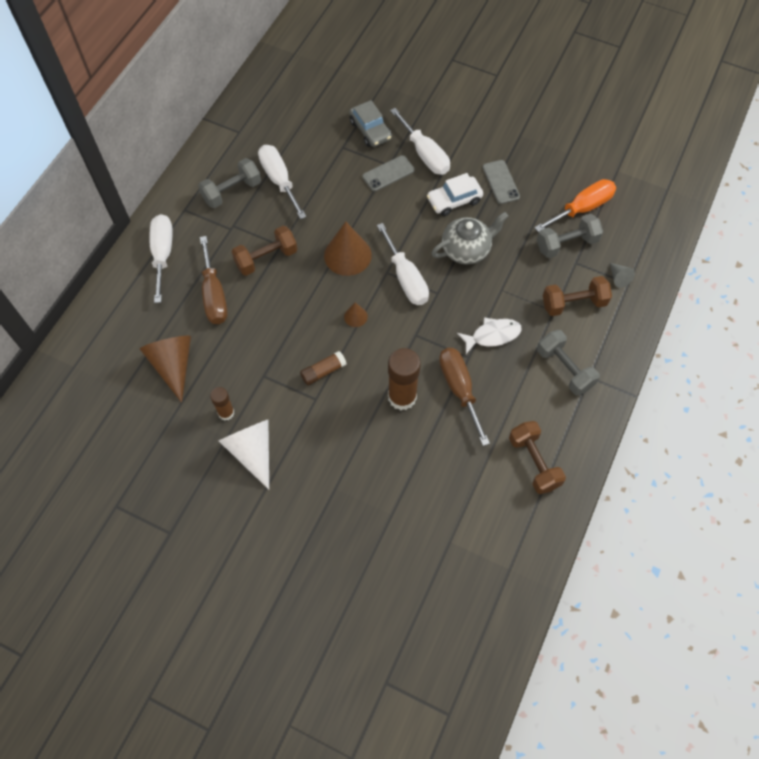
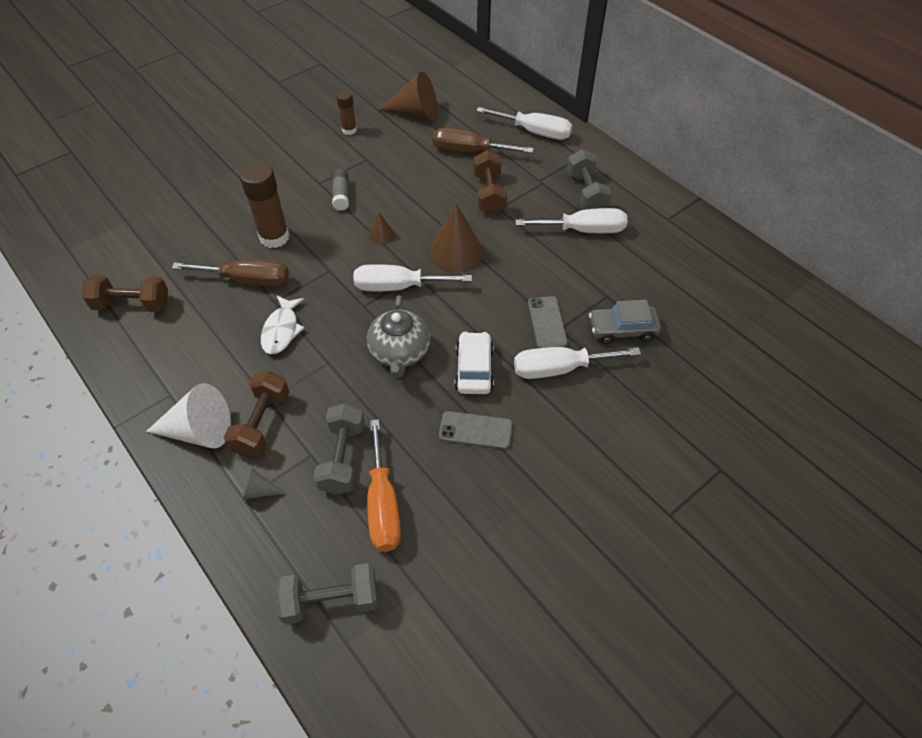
camera: 115 degrees right, 10 degrees down
white cone [219,420,269,490] -> white cone moved to [146,383,231,448]
brown glue stick [300,351,347,385] -> grey glue stick [332,169,349,211]
grey dumbbell [537,330,600,396] -> grey dumbbell moved to [275,563,378,625]

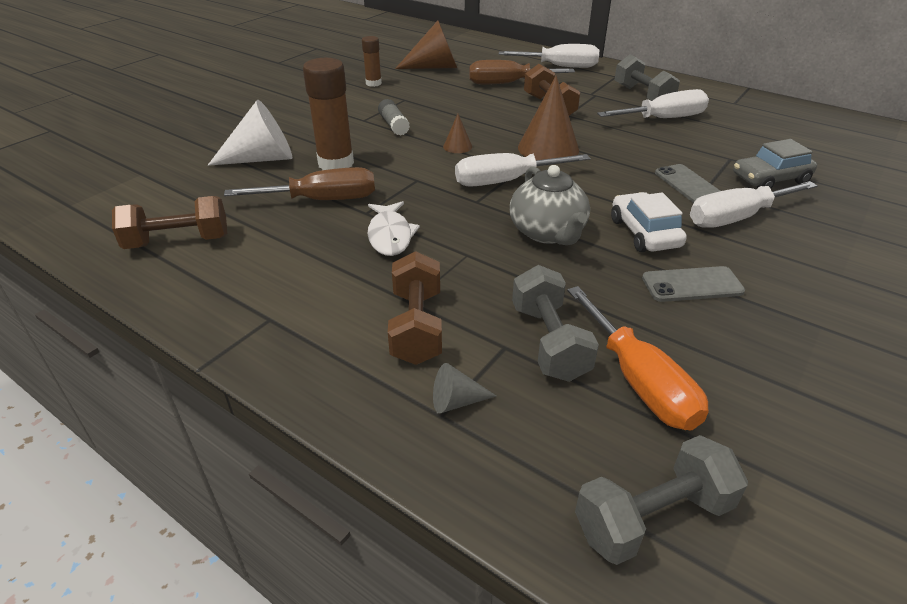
camera: 15 degrees left, 15 degrees down
white cone [146,383,231,448] -> white cone moved to [208,100,292,166]

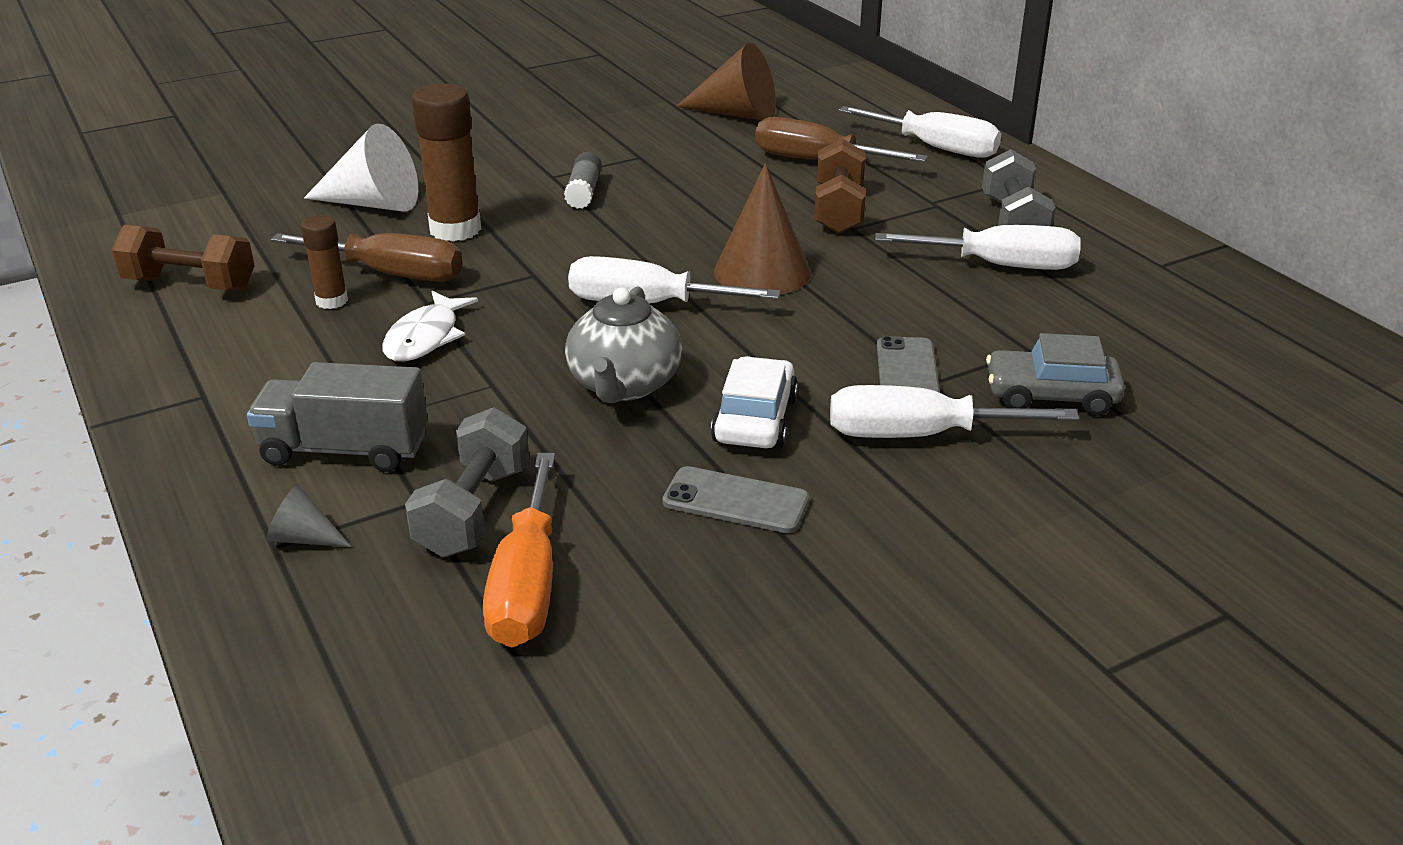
camera: 25 degrees right, 5 degrees down
brown glue stick [362,36,382,87] -> brown glue stick moved to [301,215,348,309]
brown dumbbell [388,251,442,365] -> grey truck [247,362,428,472]
brown cone [443,114,472,153] -> none
grey dumbbell [575,435,748,565] -> none

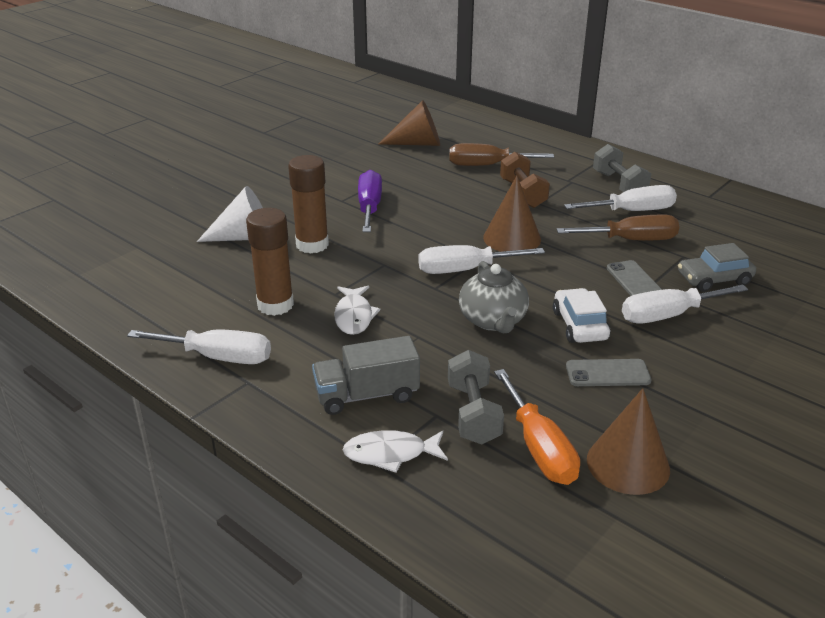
camera: 20 degrees left, 0 degrees up
brown dumbbell [111,225,255,291] -> none
grey cone [267,485,352,547] -> white fish [343,430,448,473]
brown screwdriver [271,233,463,282] -> brown screwdriver moved to [557,215,679,240]
brown glue stick [301,215,348,309] -> brown glue stick [246,208,294,316], size x1.78
grey glue stick [564,152,602,209] -> purple screwdriver [358,170,382,232]
white screwdriver [838,106,1001,158] -> white screwdriver moved to [127,329,271,364]
none -> brown cone [587,388,670,495]

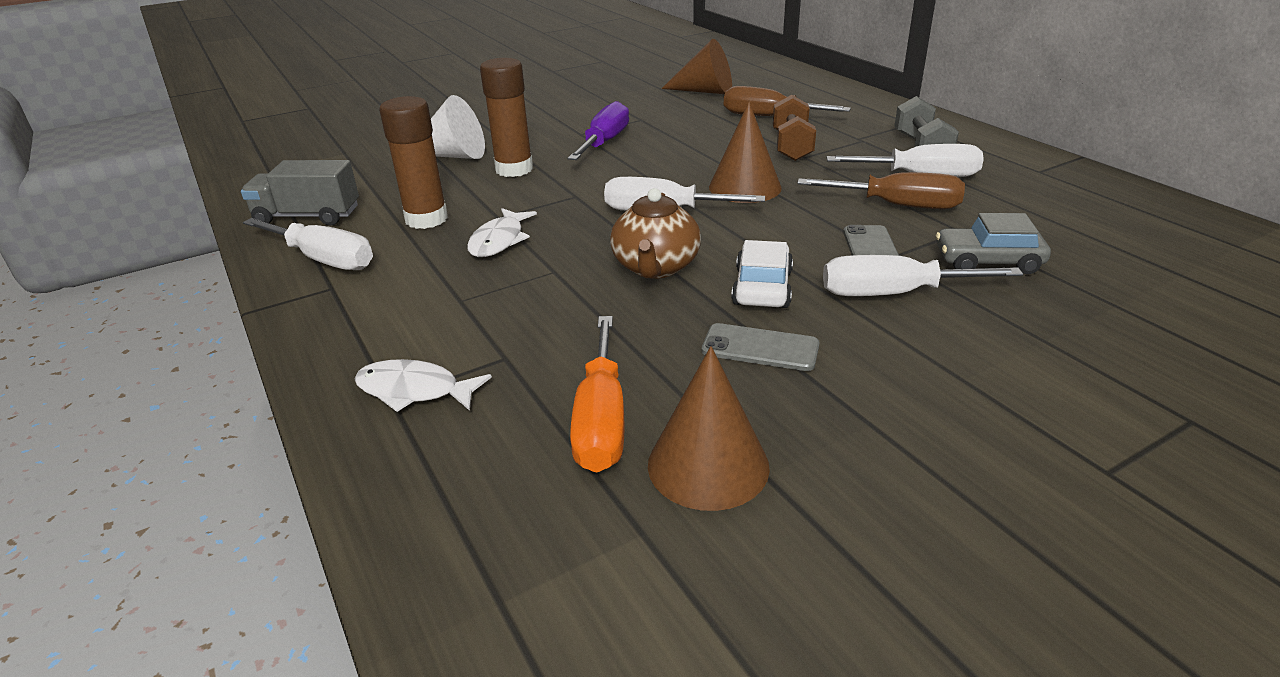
camera: 20 degrees right, 0 degrees up
grey truck [312,336,420,415] -> grey truck moved to [241,160,359,226]
grey dumbbell [448,350,504,445] -> none
grey teapot [459,261,529,333] -> brown teapot [610,188,701,279]

